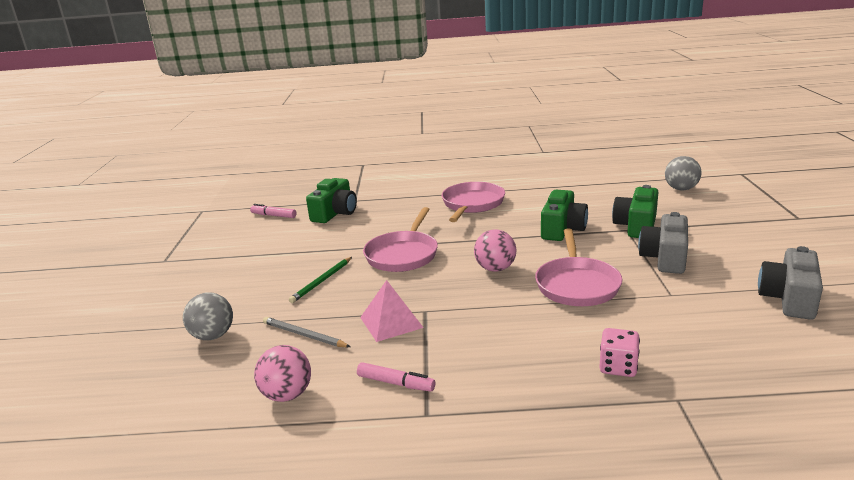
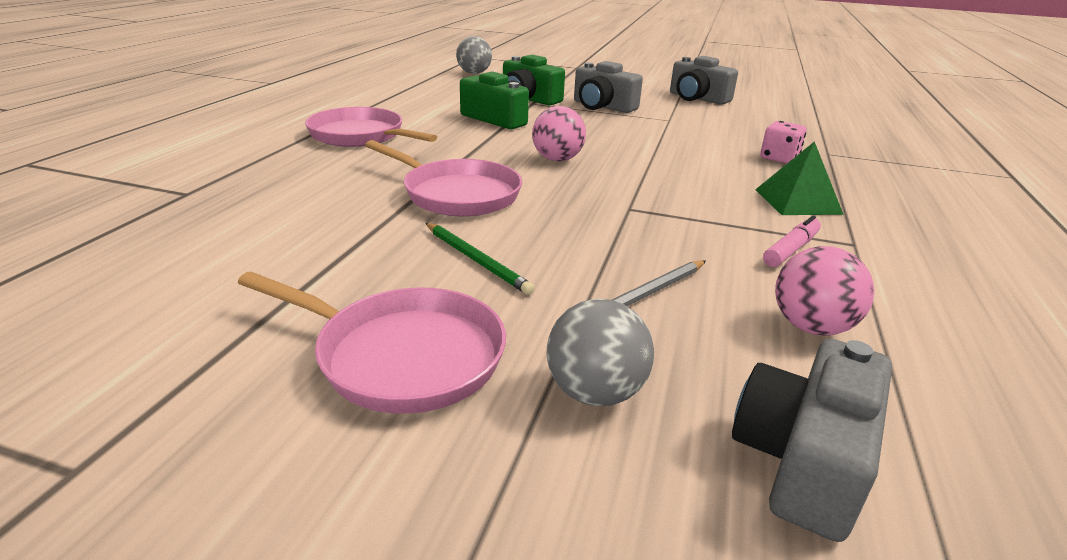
camera: 75 degrees left, 5 degrees up
pink marker [250,204,296,218] -> none
green camera [306,178,357,223] -> none
pink pyramid [360,280,424,342] -> none
pink pan [535,229,622,306] -> pink pan moved to [238,272,506,414]
none -> grey camera [732,339,892,542]
none -> green pyramid [755,141,844,215]

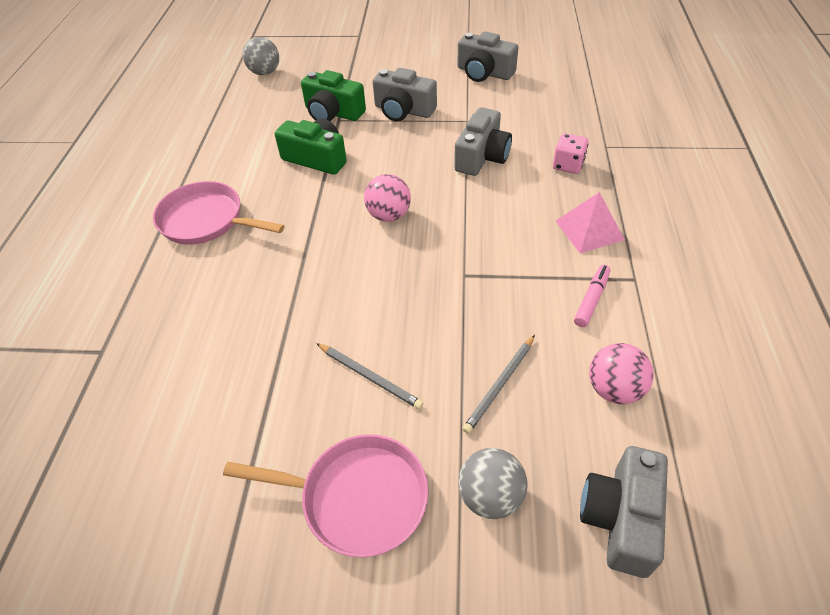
camera: 10 degrees left, 20 degrees up
pink pan [365,140,522,217] -> none
green pencil [426,223,535,295] -> grey pencil [316,343,423,409]
green pyramid [755,141,844,215] -> pink pyramid [556,192,625,253]
none -> grey camera [454,107,512,176]

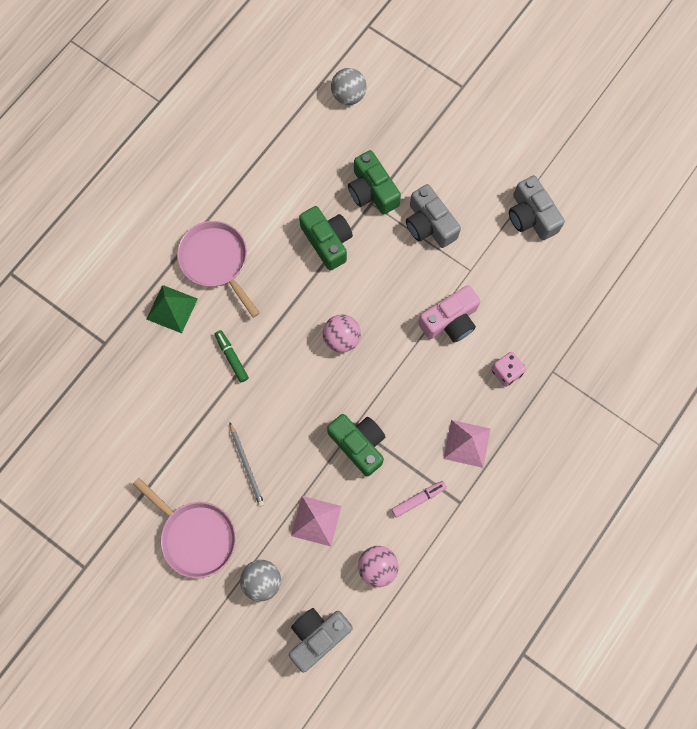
camera: 30 degrees right, 25 degrees up
grey camera [454,107,512,176] -> pink camera [418,285,480,343]
grey pencil [462,335,535,434] -> pink pyramid [291,496,342,546]
none -> green pyramid [146,285,198,333]
none -> green marker [215,330,249,382]
none -> green camera [327,414,385,477]

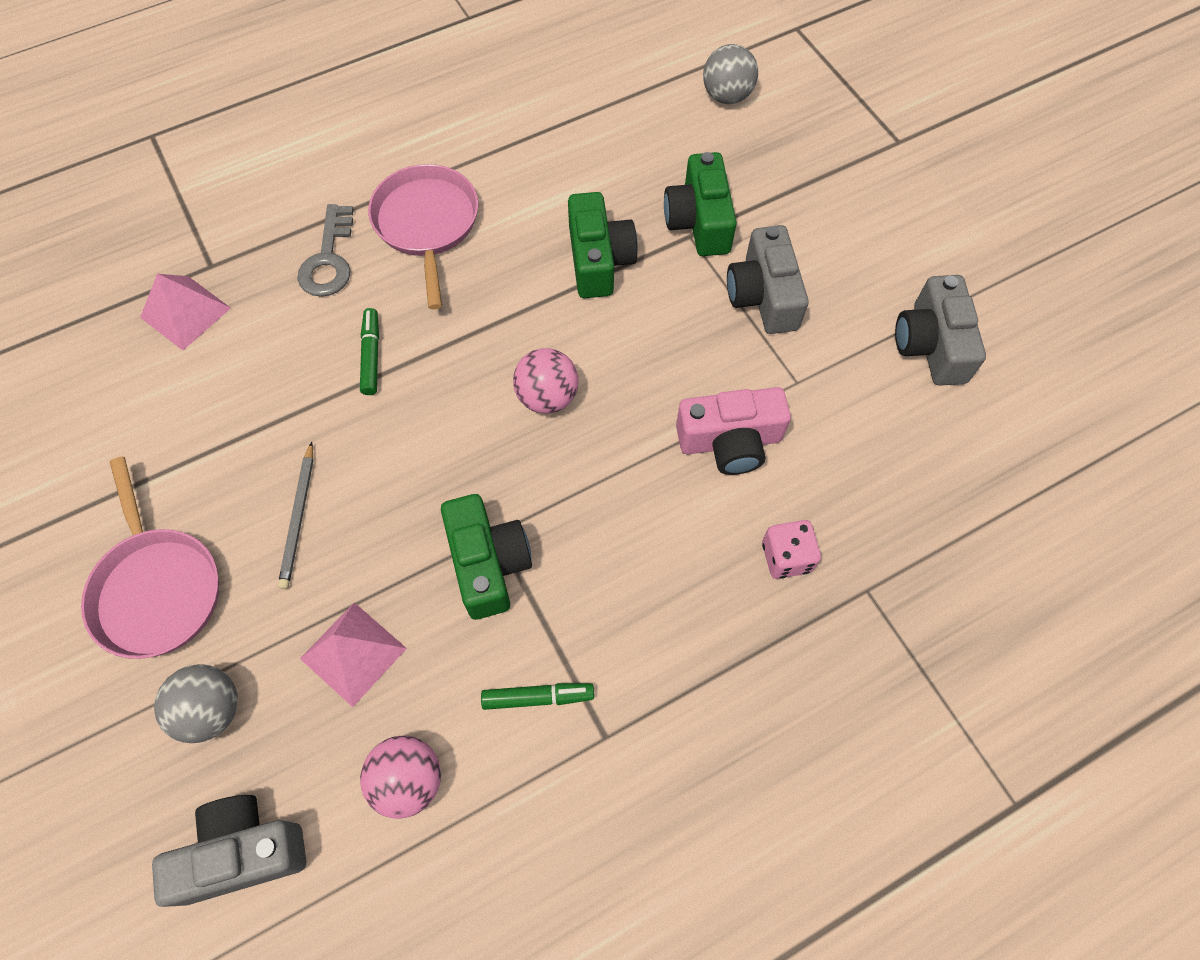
camera: 25 degrees right, 10 degrees down
green pyramid [146,285,198,333] -> grey key [297,204,354,297]
pink marker [391,481,447,518] -> green marker [481,683,594,710]
pink pyramid [443,420,491,468] -> pink pyramid moved to [140,274,231,351]

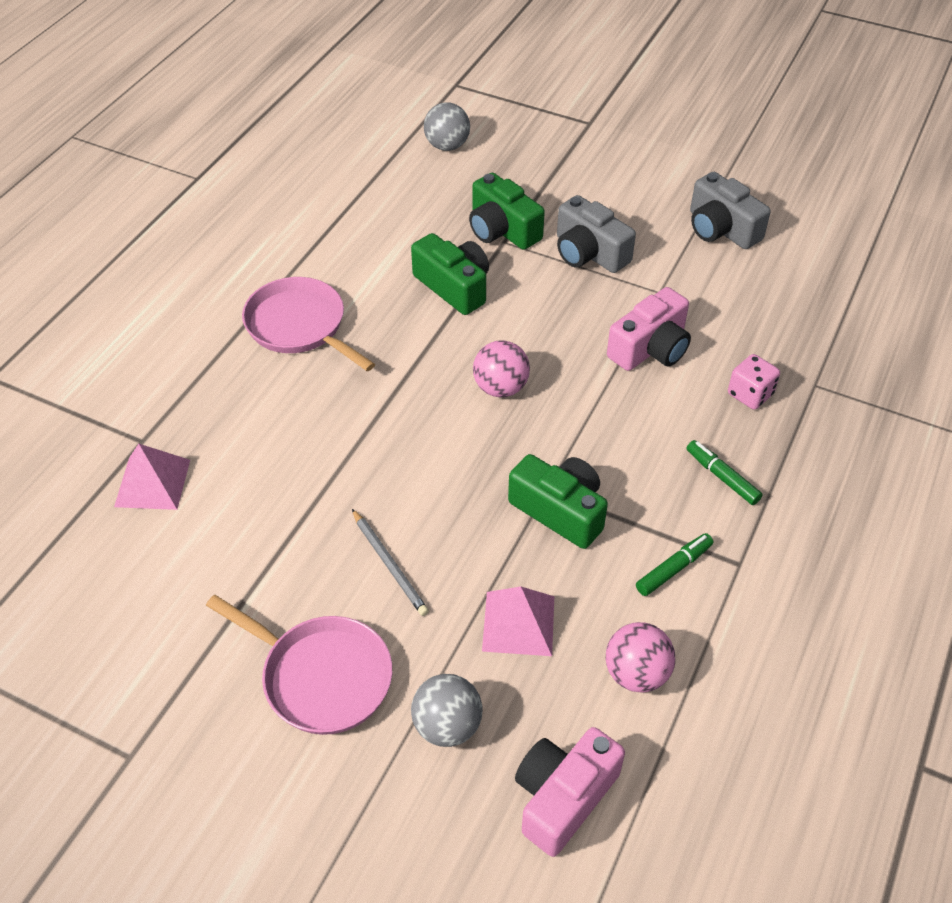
camera: 35 degrees left, 15 degrees down
grey camera [152,795,306,907] -> pink camera [515,727,625,857]
grey key [297,204,354,297] -> none
green marker [360,308,379,395] -> green marker moved to [687,440,763,505]

